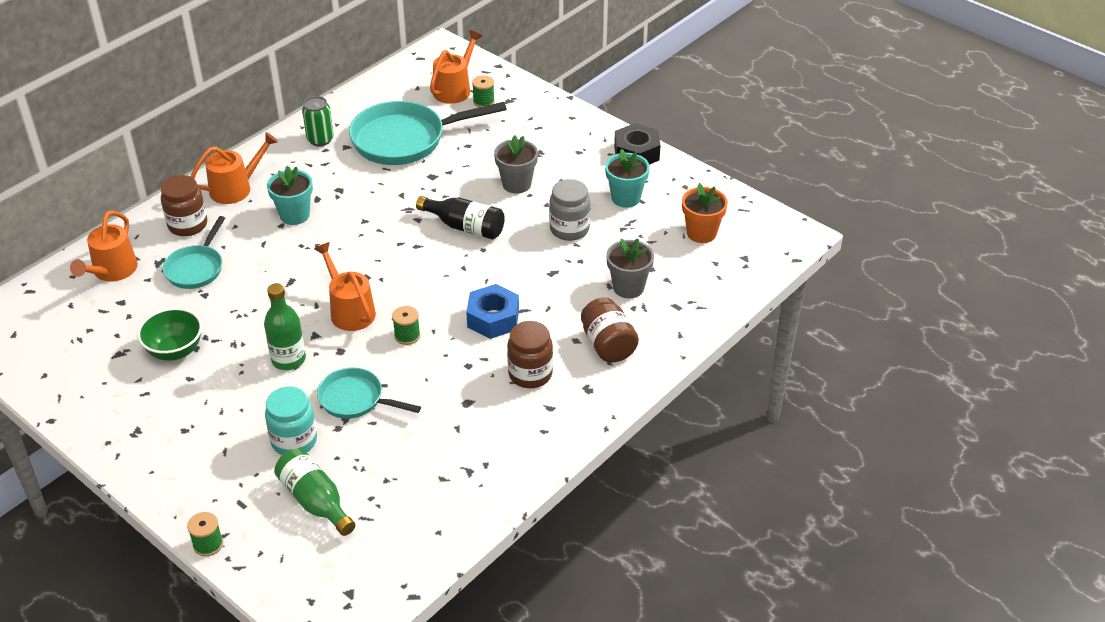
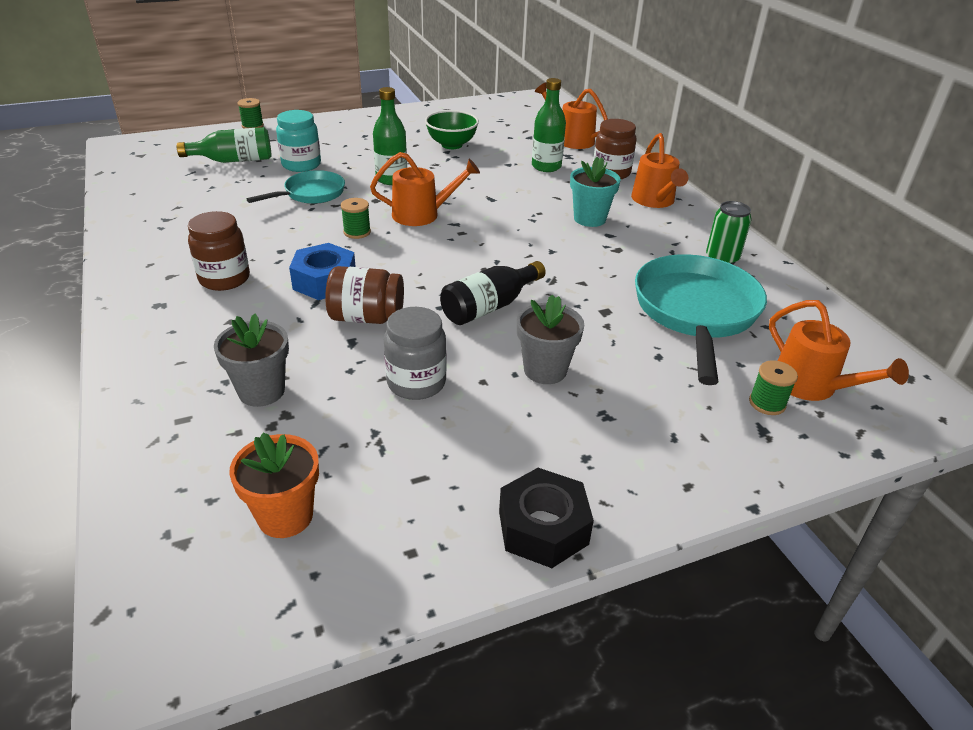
camera: 115 degrees right, 5 degrees down
turquoise pan [163,216,225,289] -> green bottle [532,78,566,172]
brown jar [581,297,639,363] -> brown jar moved to [325,266,404,324]
turquoise flower pot [605,149,650,208] -> none

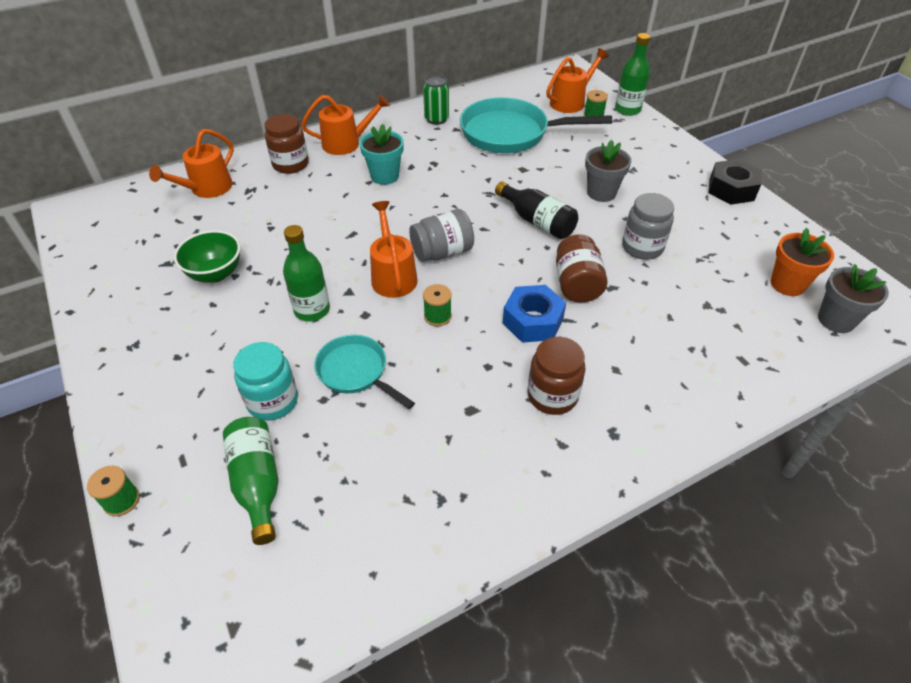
camera: 95 degrees left, 10 degrees up
grey flower pot [214,314,289,407] -> grey flower pot moved to [818,264,889,333]
green bottle [532,78,566,172] -> green bottle moved to [615,33,650,116]
none -> grey jar [409,209,474,262]

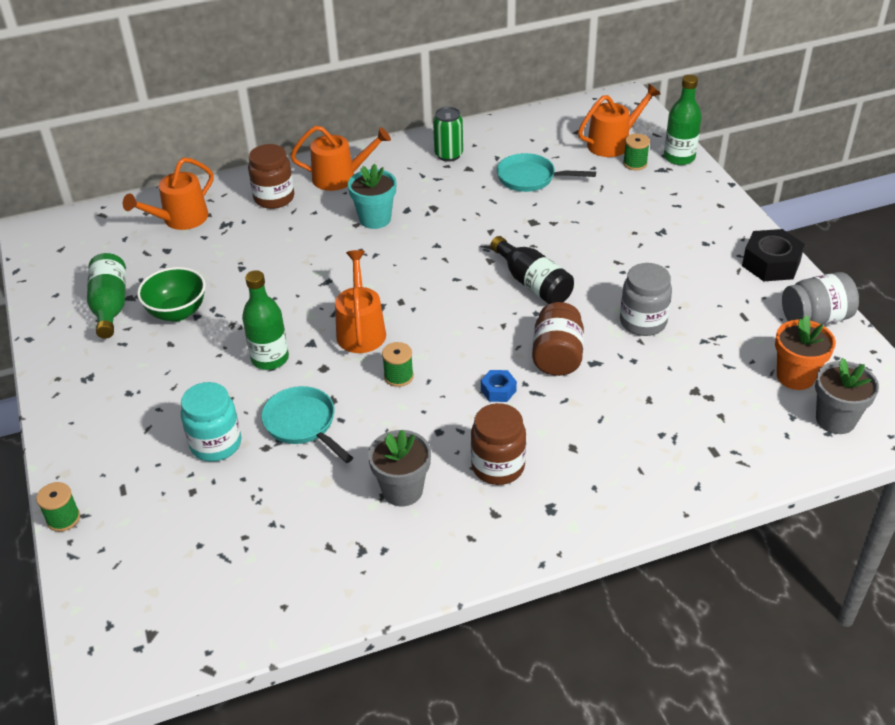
camera: 10 degrees right, 5 degrees down
green bottle [223,417,279,545] -> green bottle moved to [87,253,126,339]
grey jar [409,209,474,262] -> grey jar moved to [782,272,859,325]
turquoise pan [460,97,612,153] -> turquoise pan [497,153,596,192], size x0.57
blue nut [503,285,566,342] -> blue nut [481,370,517,402], size x0.54
grey flower pot [585,140,631,202] -> grey flower pot moved to [368,430,431,506]

